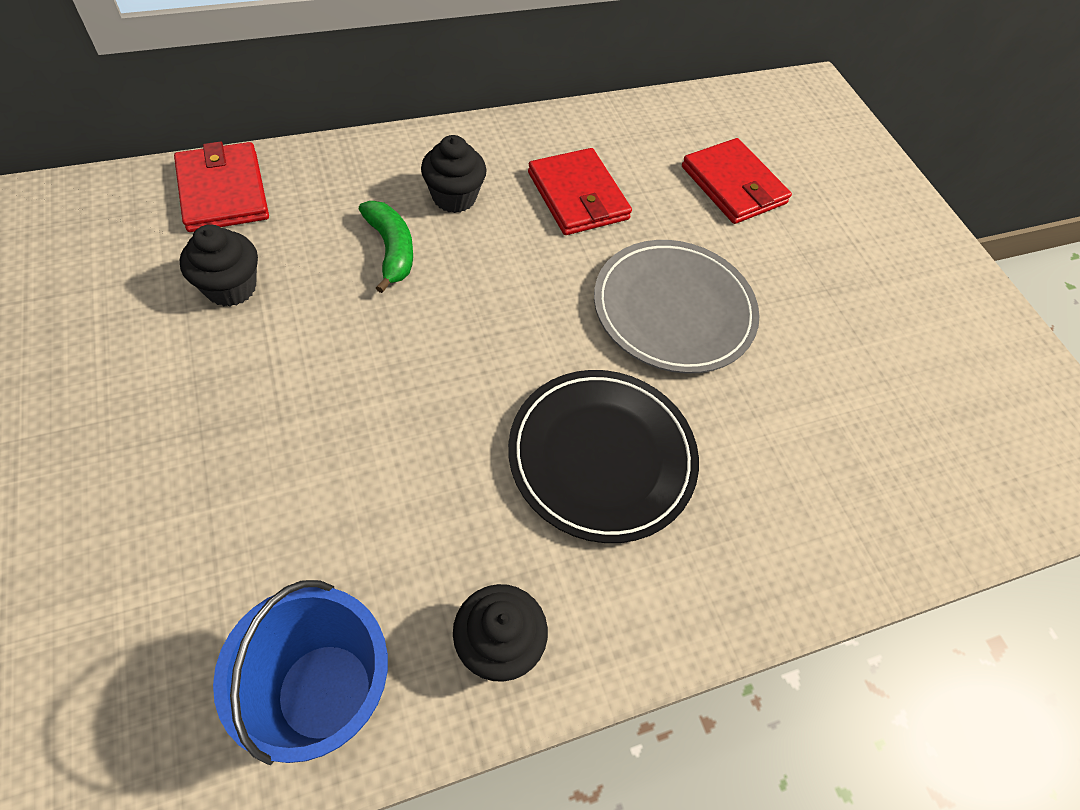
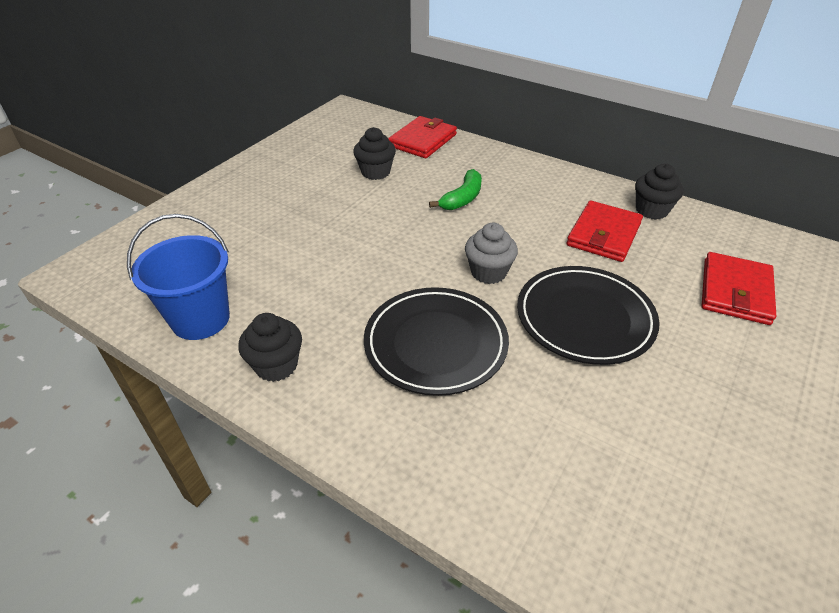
camera: 60 degrees right, 15 degrees down
black cupcake [421,135,487,213] -> black cupcake moved to [635,164,684,220]
grey plate [594,240,759,374] -> black plate [517,266,660,365]
none -> grey cupcake [465,223,518,284]

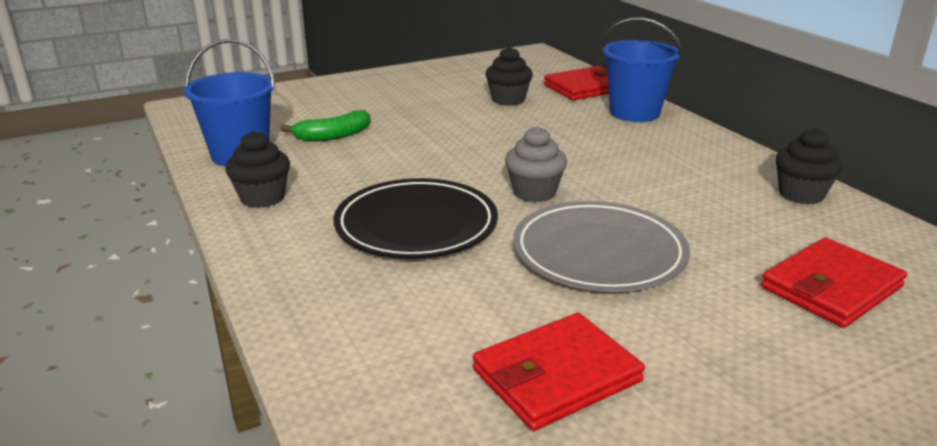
camera: 30 degrees right, 15 degrees down
green banana [429,169,482,210] -> green banana moved to [281,110,370,142]
black plate [517,266,660,365] -> grey plate [513,201,690,292]
red wallet [566,200,643,262] -> red wallet moved to [473,313,645,431]
none -> blue bucket [602,17,682,122]

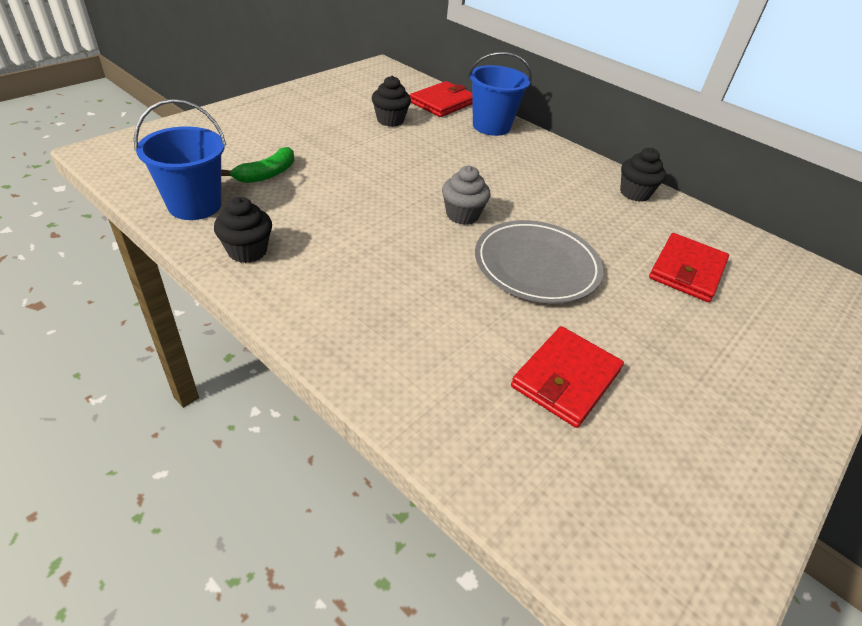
camera: 25 degrees left, 15 degrees up
black plate [333,178,498,259] -> none

